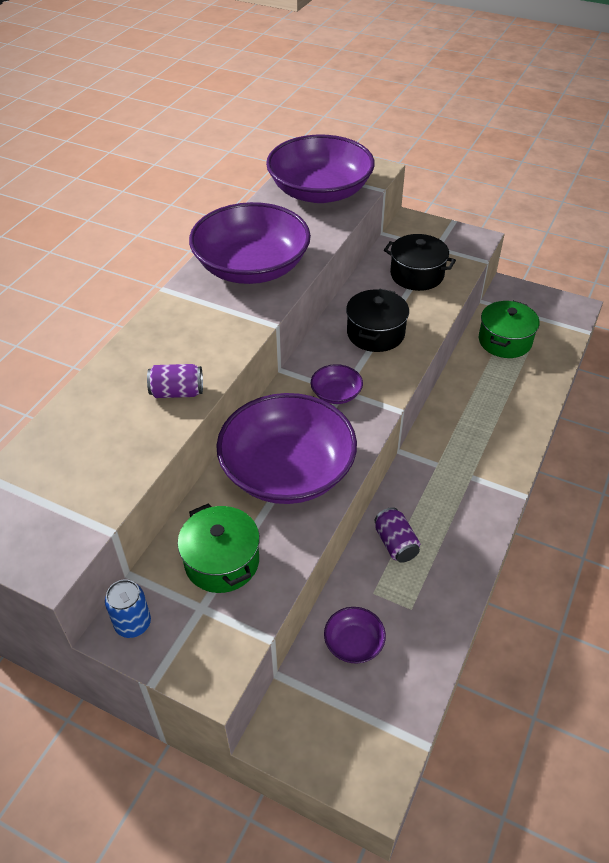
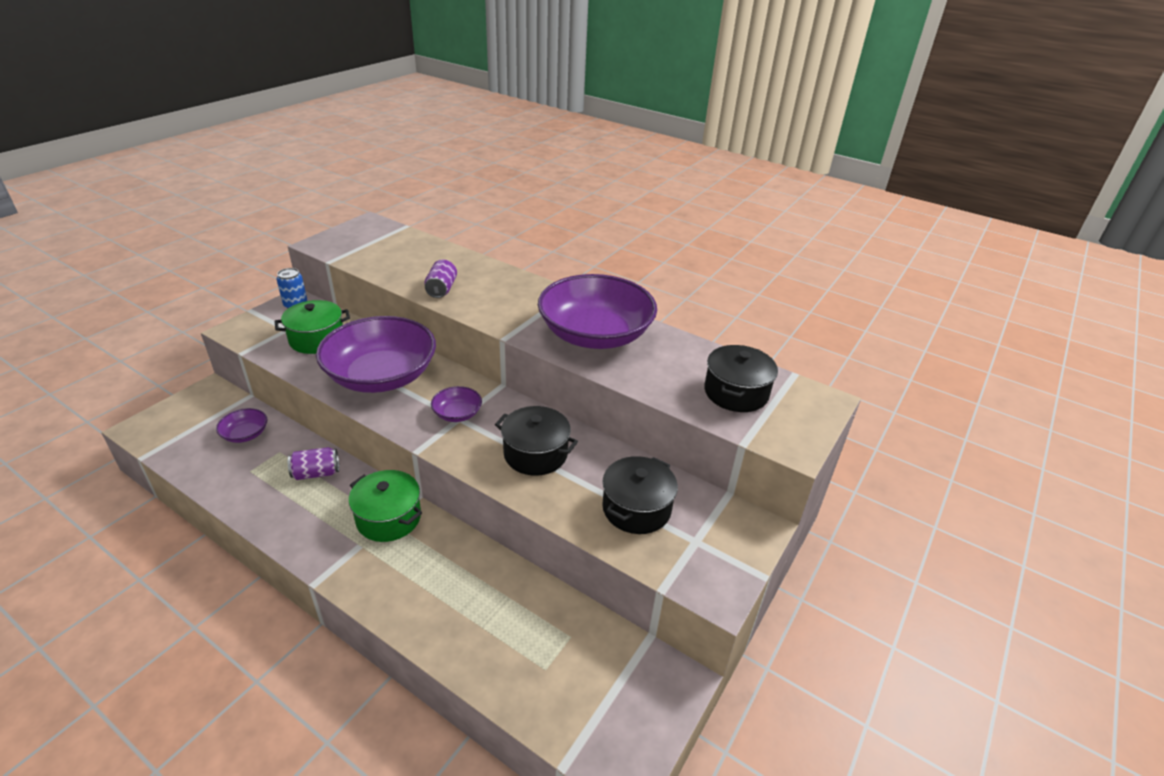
camera: 95 degrees right, 10 degrees down
purple bowl [266,134,375,203] -> black pot [704,345,778,412]
green pot [479,301,540,358] -> green pot moved to [349,470,422,542]

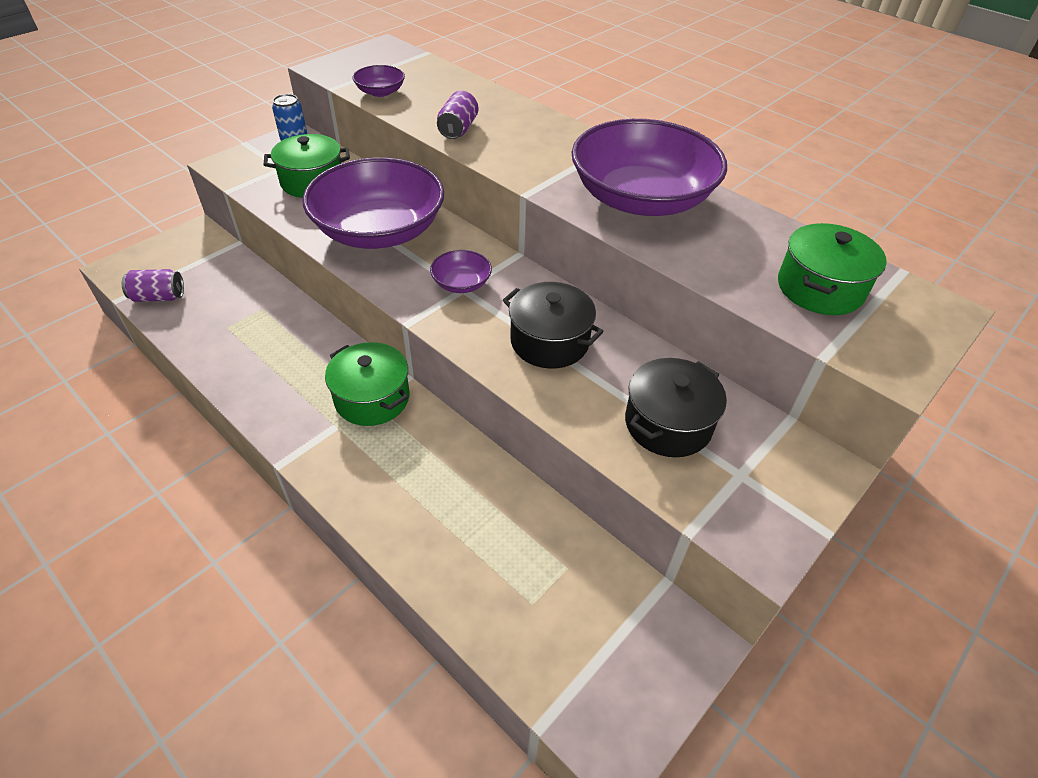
camera: 10 degrees right, 10 degrees up
purple bowl [216,408,267,443] -> purple bowl moved to [352,65,405,97]
purple can [288,447,339,480] -> purple can moved to [122,269,184,302]
black pot [704,345,778,412] -> green pot [778,223,887,315]

